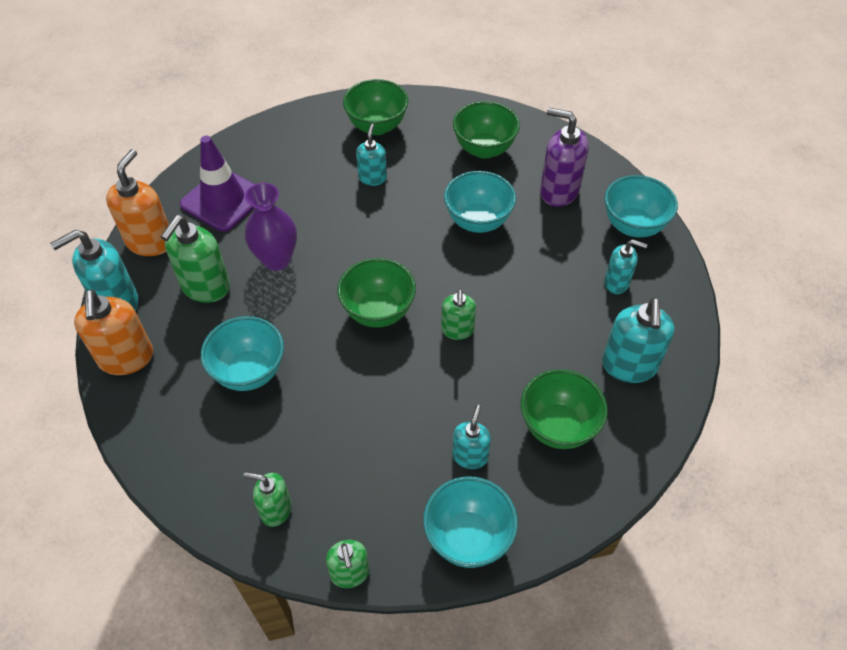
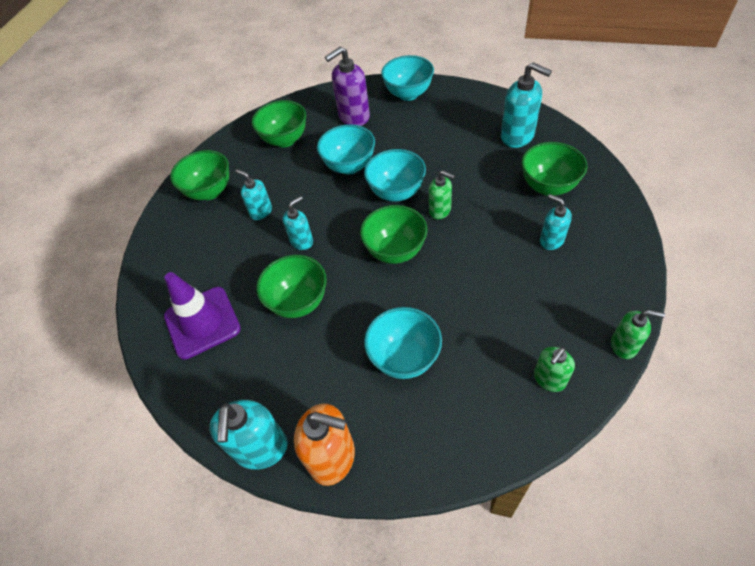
camera: 55 degrees left, 0 degrees up
orange soap dispenser [106,149,169,256] -> none
green soap dispenser [161,215,230,303] -> none
purple vase [245,183,297,271] -> green bowl [256,255,327,318]
turquoise bowl [423,476,518,568] -> turquoise bowl moved to [364,149,426,202]
turquoise soap dispenser [604,239,648,294] -> turquoise soap dispenser moved to [283,196,313,250]

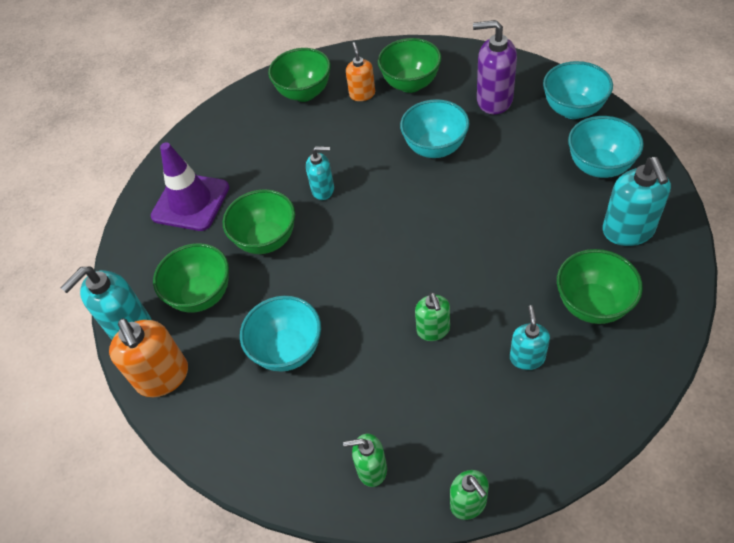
camera: 45 degrees right, 0 degrees up
turquoise soap dispenser [236,169,272,220] -> none
green bowl [360,205,427,264] -> green bowl moved to [153,243,229,313]
turquoise bowl [364,149,426,202] -> turquoise bowl moved to [568,116,644,178]
green soap dispenser [429,170,455,219] -> green soap dispenser moved to [415,293,450,341]
none -> orange soap dispenser [346,42,375,101]

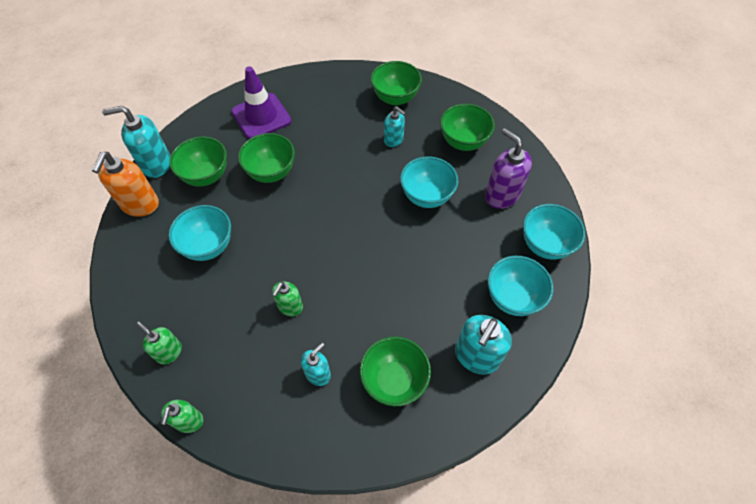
camera: 35 degrees right, 5 degrees up
turquoise soap dispenser [306,146,334,200] -> turquoise soap dispenser moved to [384,106,405,147]
orange soap dispenser [346,42,375,101] -> none

